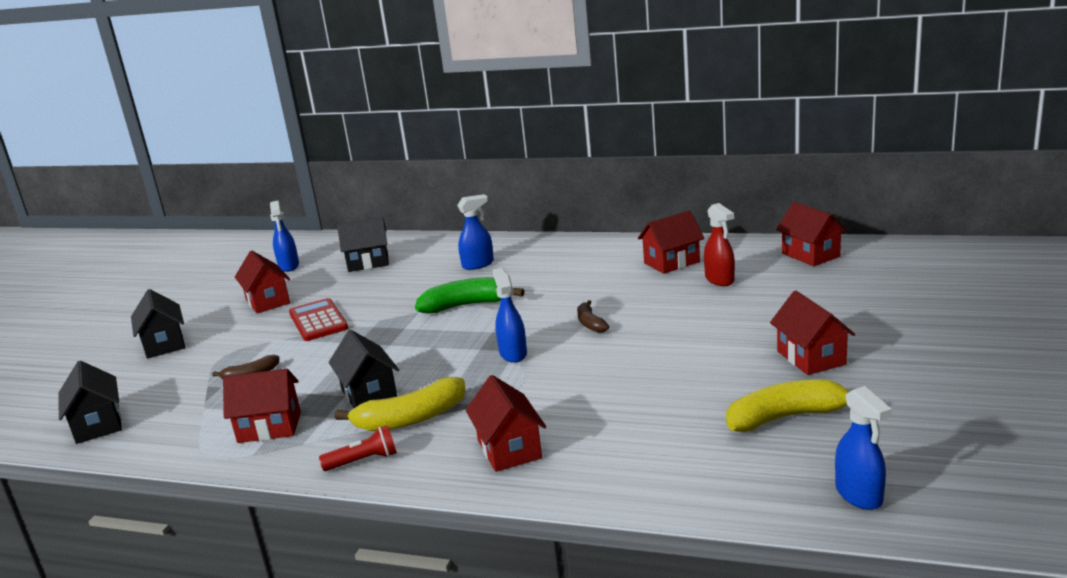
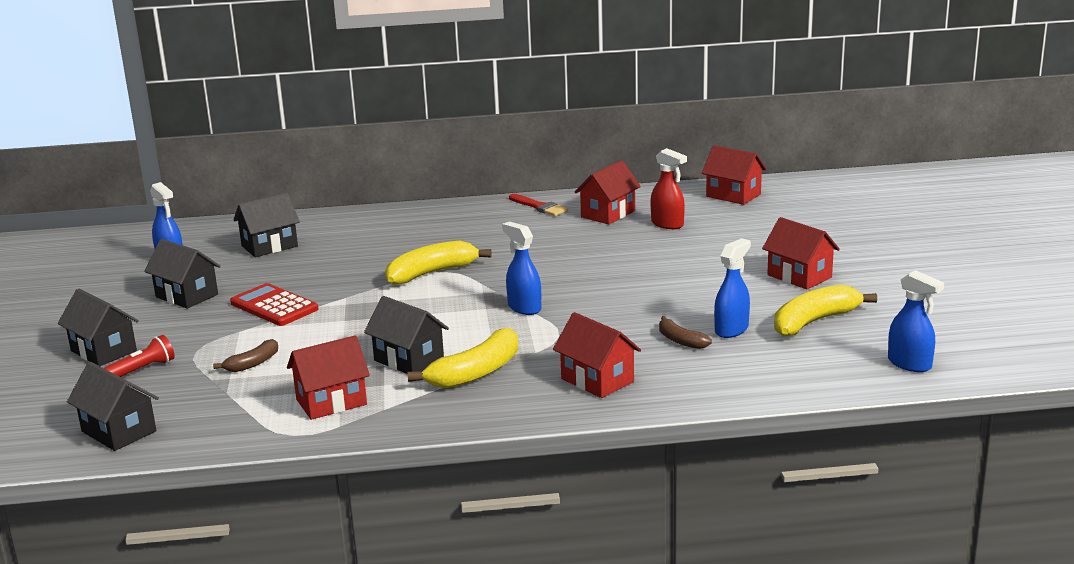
camera: 25 degrees left, 0 degrees up
red house [235,251,290,313] -> black house [144,239,221,309]
red flashlight [319,425,397,471] -> red flashlight moved to [104,335,175,377]
green banana [415,277,525,313] -> yellow banana [385,241,492,285]
blue spray bottle [457,194,494,270] -> blue spray bottle moved to [714,238,751,338]
brown banana [577,300,609,333] -> brown banana moved to [659,316,712,349]
none -> red brush [509,194,568,216]

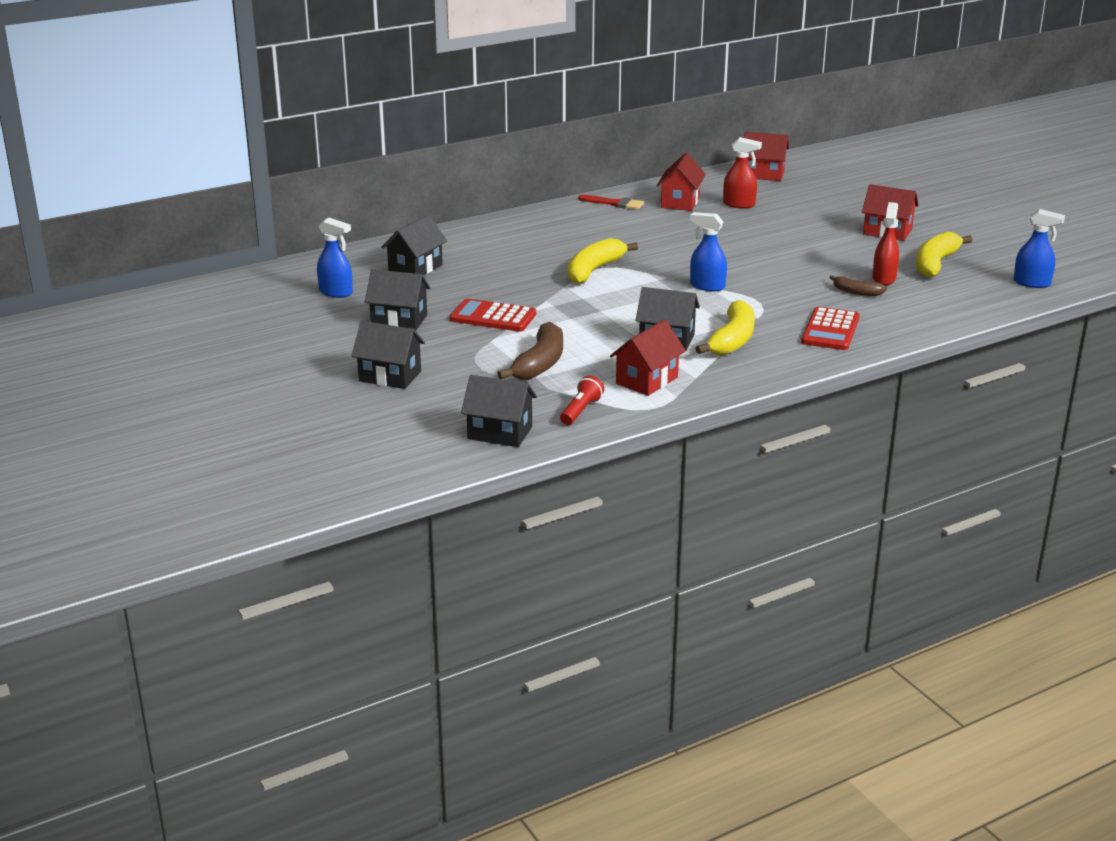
camera: 25 degrees left, 5 degrees up
red flashlight [104,335,175,377] -> red flashlight moved to [560,376,604,425]
brown banana [213,339,278,372] -> brown banana [497,322,563,380], size x1.80
red house [553,312,641,398] -> red calculator [801,307,860,350]
blue spray bottle [714,238,751,338] -> red spray bottle [872,202,899,285]

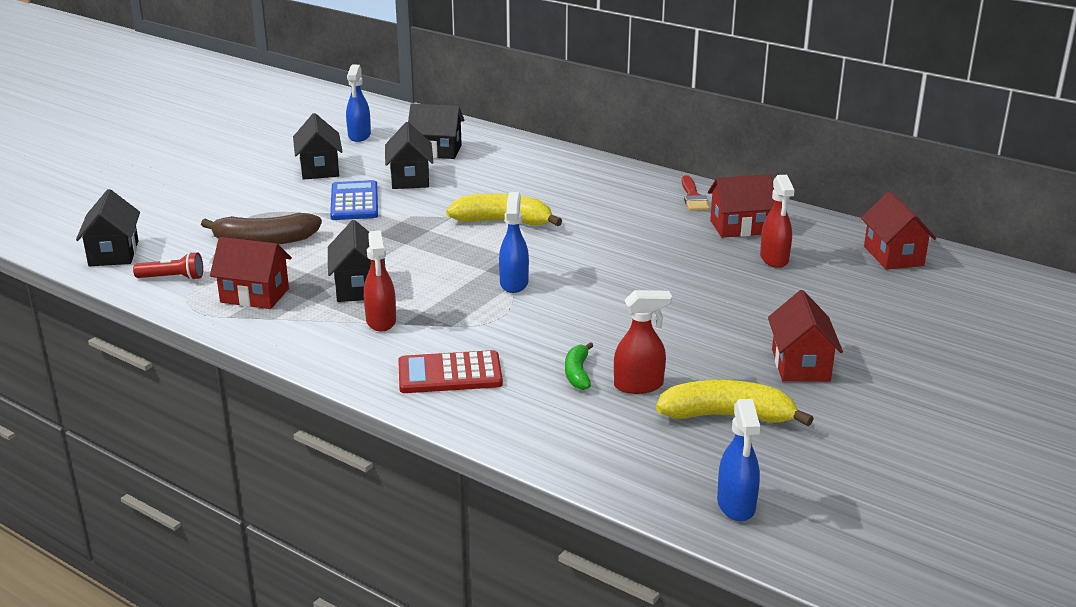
camera: 65 degrees right, 0 degrees up
black house [351,321,425,389] -> black house moved to [385,122,433,189]
red calculator [450,298,536,332] -> blue calculator [330,180,378,220]
yellow banana [695,300,755,355] -> red spray bottle [364,230,396,331]
brown banana [829,275,887,296] -> green banana [565,342,593,390]

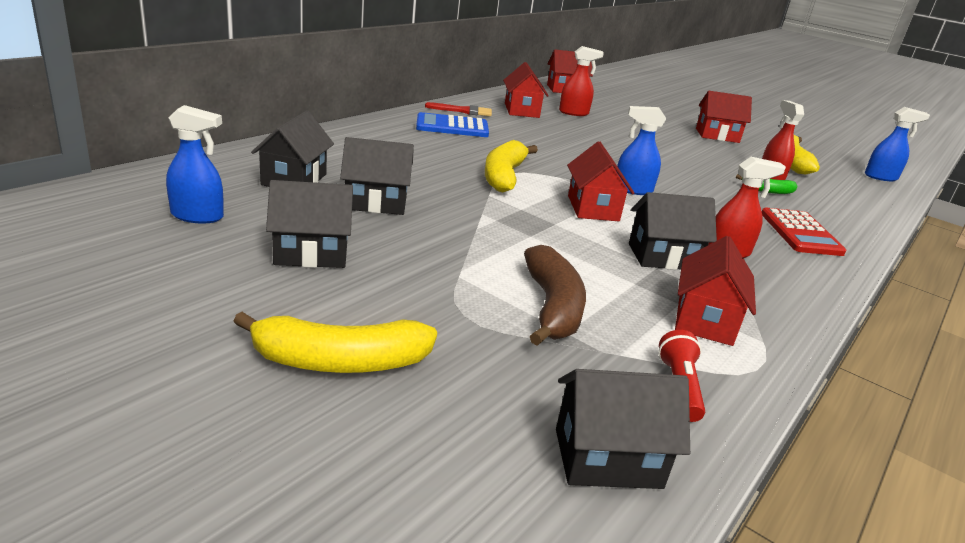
camera: 90 degrees left, 0 degrees up
blue calculator [330,180,378,220] -> blue calculator moved to [416,112,489,137]
none -> yellow banana [233,312,437,373]
none -> red house [567,141,634,221]

